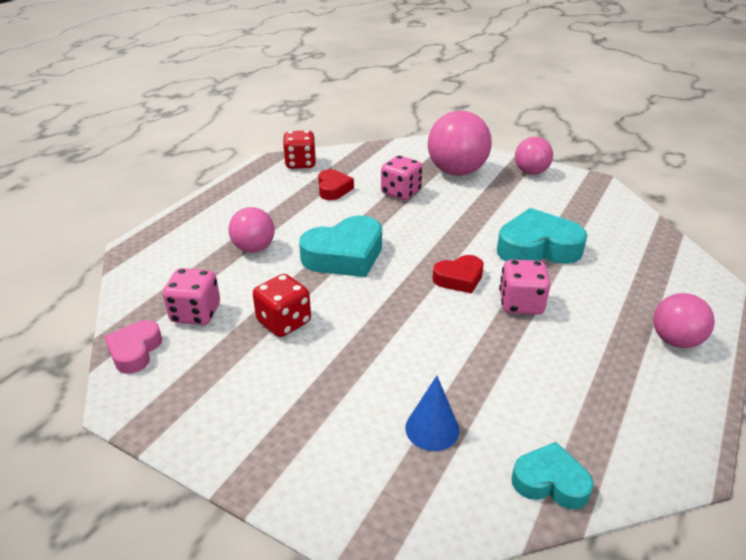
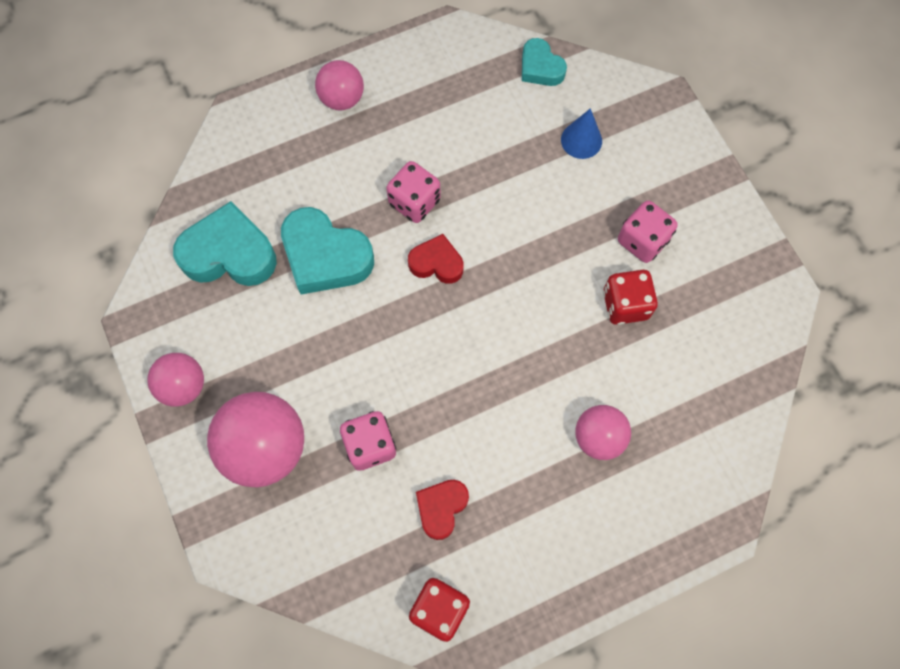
camera: 145 degrees left, 35 degrees up
pink heart [104,320,162,374] -> none
pink dice [163,268,220,325] -> pink dice moved to [618,201,678,263]
turquoise heart [299,216,382,277] -> turquoise heart moved to [173,201,277,286]

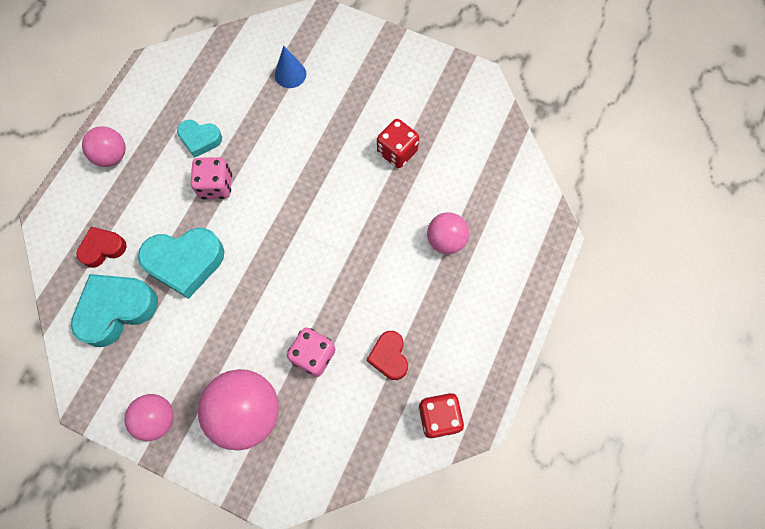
camera: 40 degrees left, 0 degrees up
red heart [408,234,464,284] -> red heart moved to [76,227,127,268]
turquoise heart [522,38,567,86] -> turquoise heart moved to [177,120,222,158]
pink dice [618,201,678,263] -> none

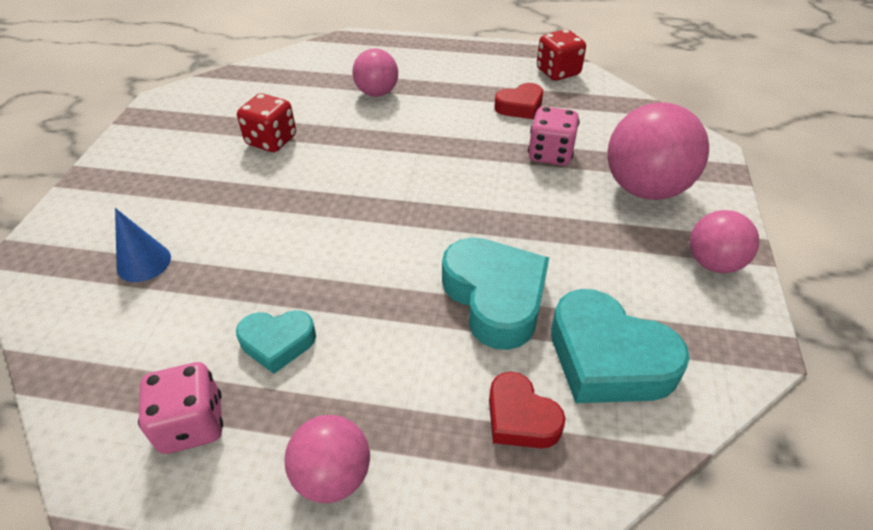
camera: 105 degrees left, 25 degrees down
turquoise heart [177,120,222,158] -> turquoise heart turned 90 degrees clockwise [236,310,316,374]
pink dice [191,157,232,199] -> pink dice moved to [138,362,223,454]

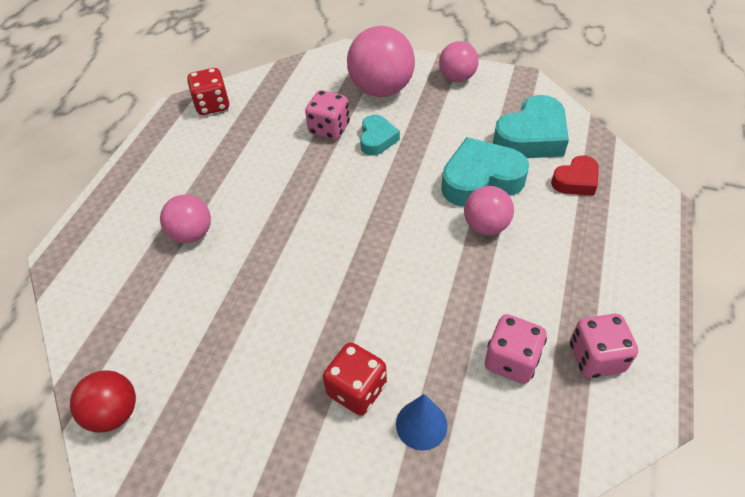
camera: 80 degrees left, 5 degrees up
turquoise heart [236,310,316,374] -> turquoise heart moved to [360,115,400,156]
red dice [237,94,296,152] -> red dice moved to [323,342,387,416]
pink ball [285,415,370,503] -> pink ball moved to [464,186,514,235]
red heart [494,83,543,119] -> none
none -> red ball [70,370,136,433]
none -> pink dice [485,314,547,384]

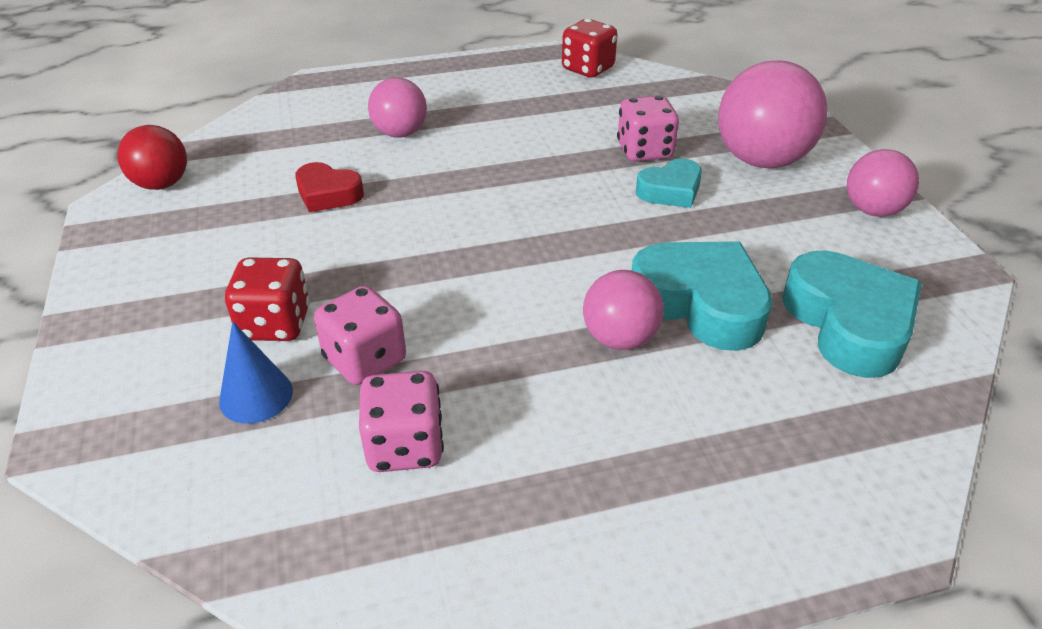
camera: 55 degrees right, 10 degrees down
turquoise heart [493,95,569,158] -> turquoise heart turned 120 degrees counterclockwise [782,250,922,378]
red heart [551,156,599,195] -> red heart moved to [295,162,364,212]
pink dice [570,314,638,378] -> pink dice moved to [314,286,406,385]

